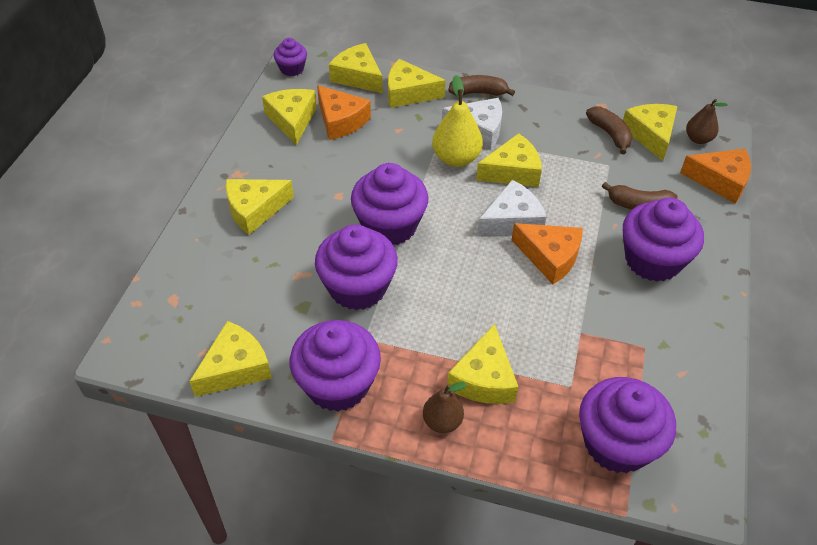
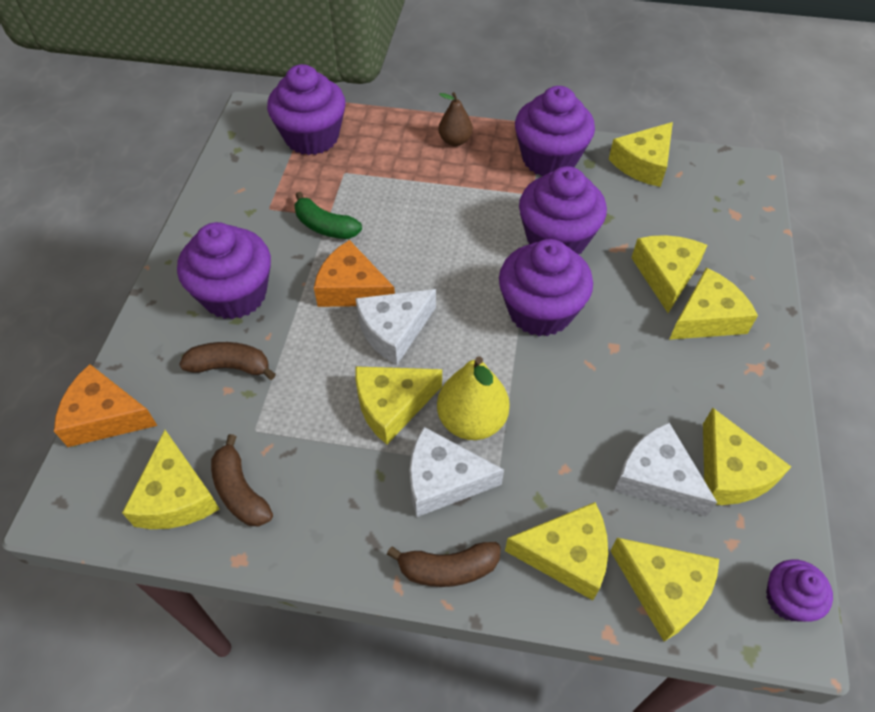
camera: 175 degrees right, 5 degrees up
orange cheese [317,85,371,140] -> white cheese [614,422,717,517]
yellow cheese [447,324,518,404] -> yellow cheese moved to [631,235,707,313]
brown pear [686,99,728,144] -> none
none -> green banana [294,192,362,239]

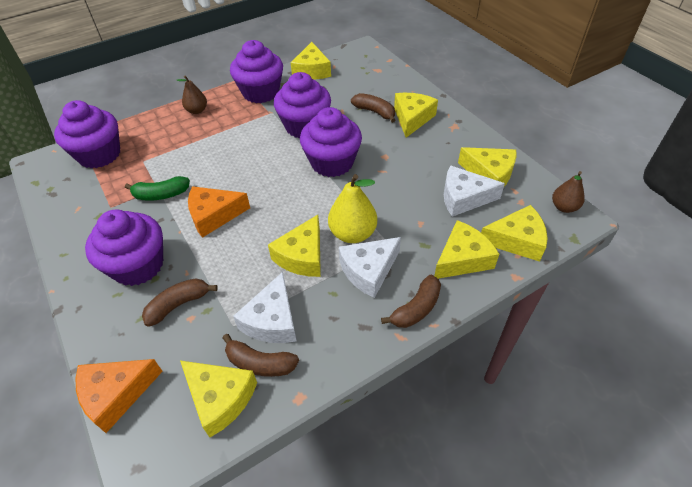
camera: 40 degrees left, 5 degrees down
white cheese [355,289,436,365] -> white cheese moved to [233,272,297,343]
yellow cheese [631,235,707,313] -> brown banana [351,93,395,123]
purple cupcake [766,559,833,622] -> brown pear [552,171,585,213]

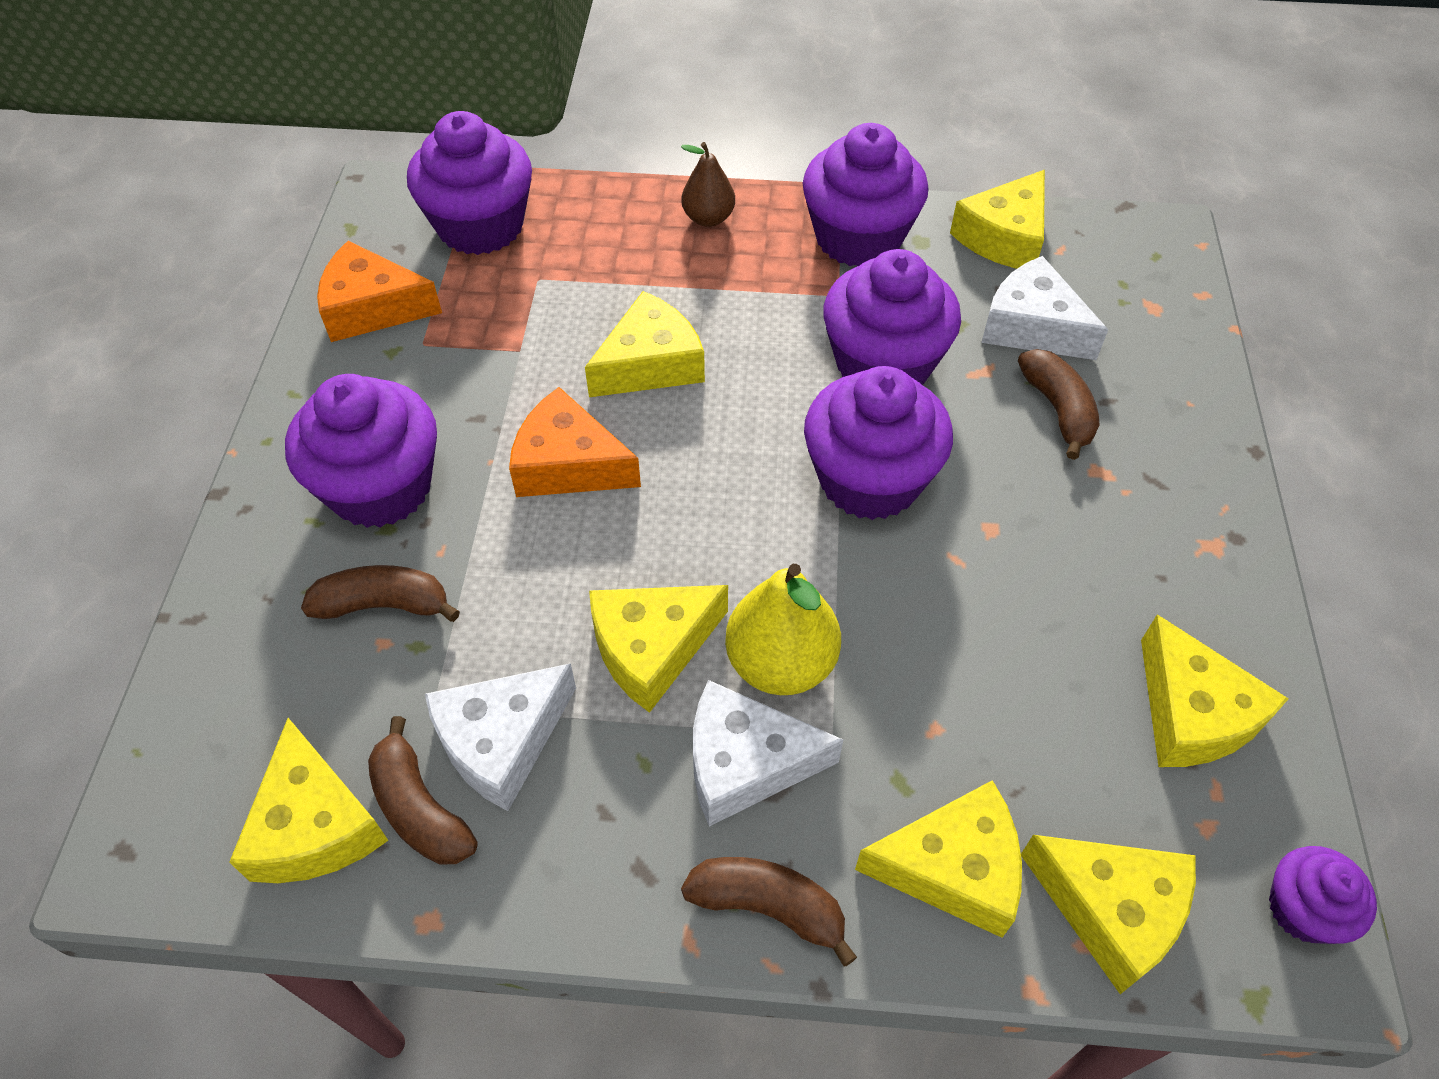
camera: 35 degrees right, 5 degrees up
orange cheese [76,359,163,433] -> orange cheese moved to [317,241,442,342]
green banana [125,176,190,201] -> none
brown banana [381,275,441,328] -> brown banana turned 150 degrees counterclockwise [681,857,857,966]
yellow cheese [394,93,438,138] -> yellow cheese moved to [585,291,705,397]
white cheese [444,165,505,217] -> white cheese moved to [981,256,1108,360]
brown pear [552,171,585,213] -> purple cupcake [1269,846,1377,944]

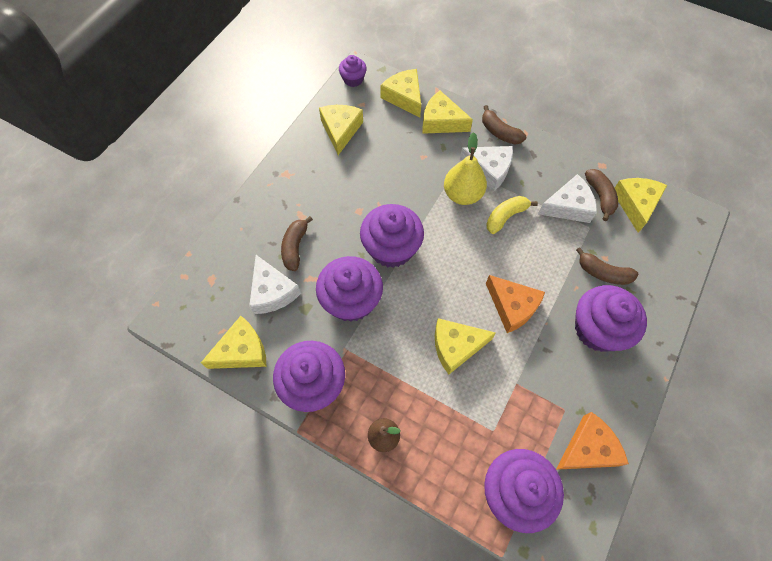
camera: 155 degrees left, 10 degrees up
orange cheese [317,241,442,342] -> orange cheese turned 60 degrees counterclockwise [556,412,629,470]
yellow cheese [589,585,728,713] -> yellow banana [486,196,538,234]

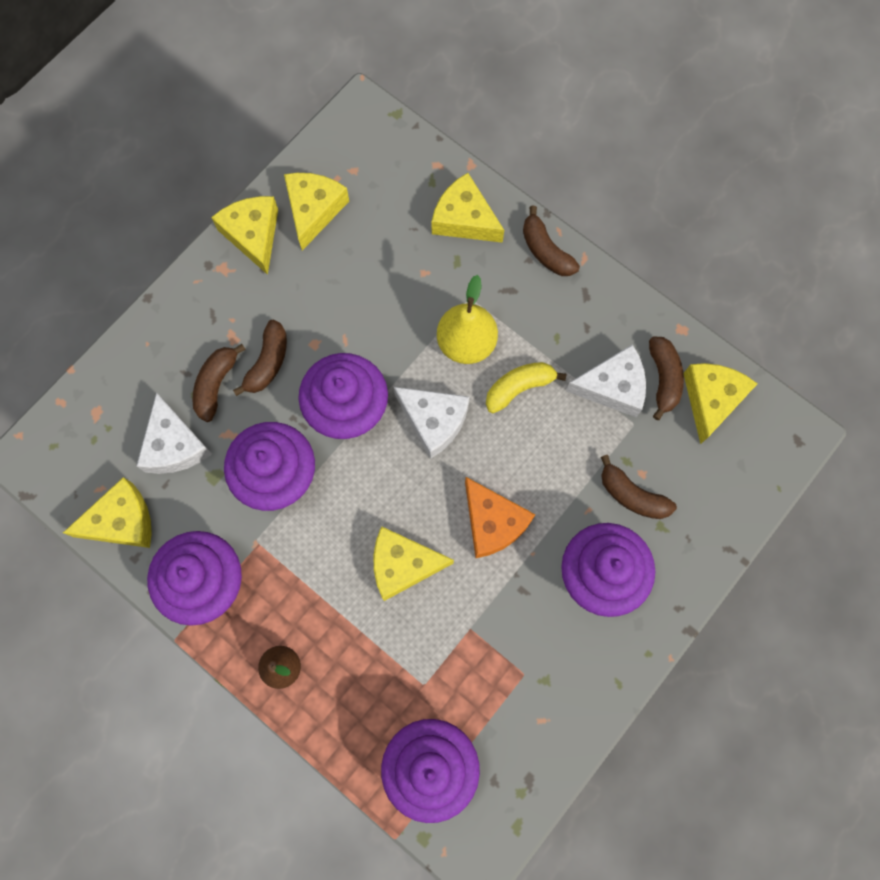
camera: 10 degrees right, 10 degrees up
purple cupcake [339,55,367,87] -> none
yellow cheese [380,69,421,117] -> yellow cheese moved to [211,196,278,275]
white cheese [460,146,513,192] -> white cheese moved to [394,387,470,459]
orange cheese [556,412,629,470] -> none
none -> brown banana [233,320,287,396]

